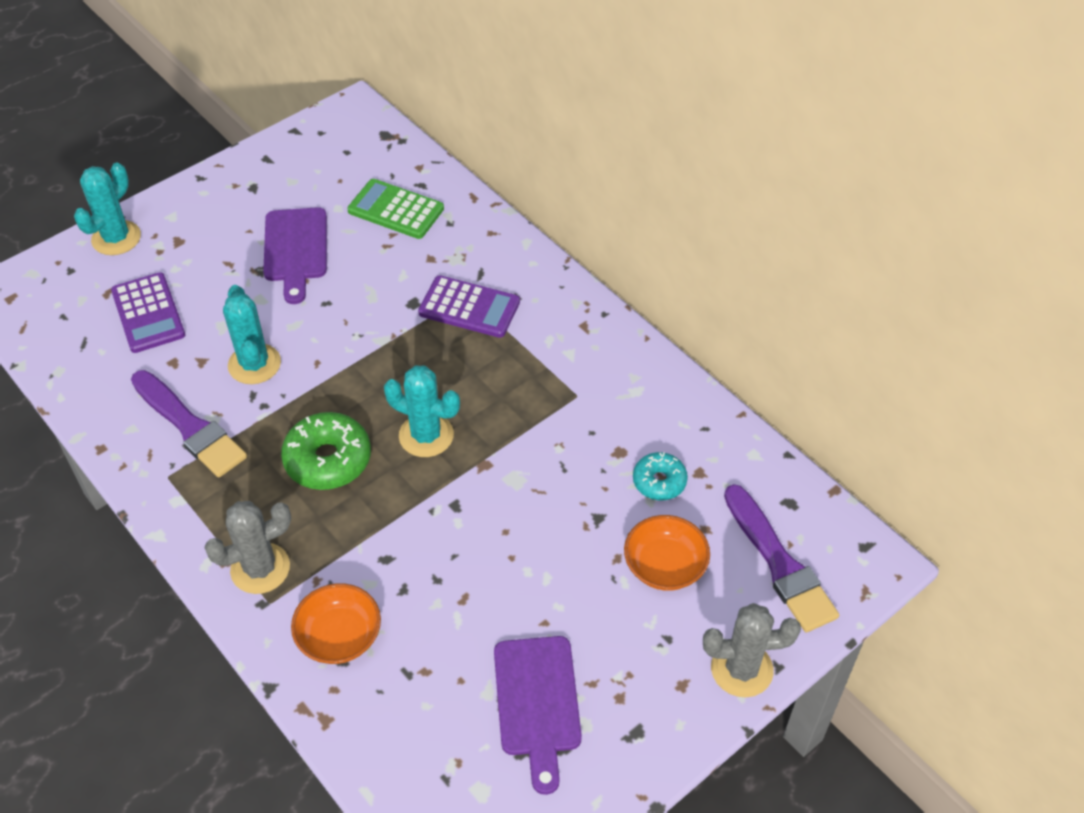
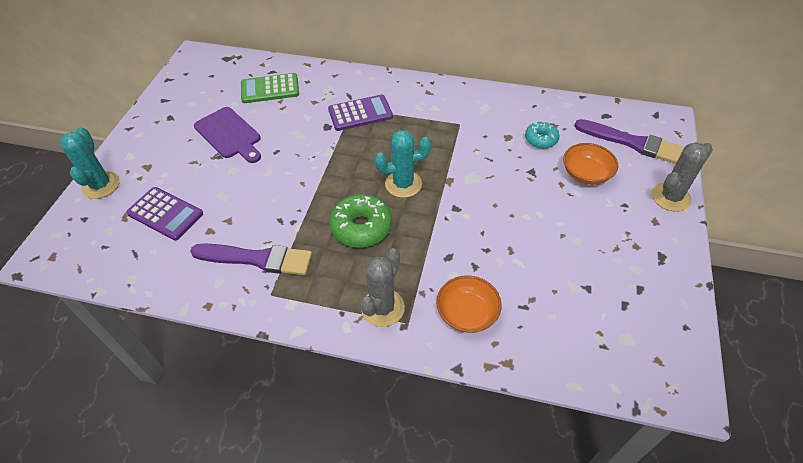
camera: 35 degrees left, 0 degrees up
turquoise cactus [223,285,281,384] -> none
purple cutting board [494,636,582,795] -> none

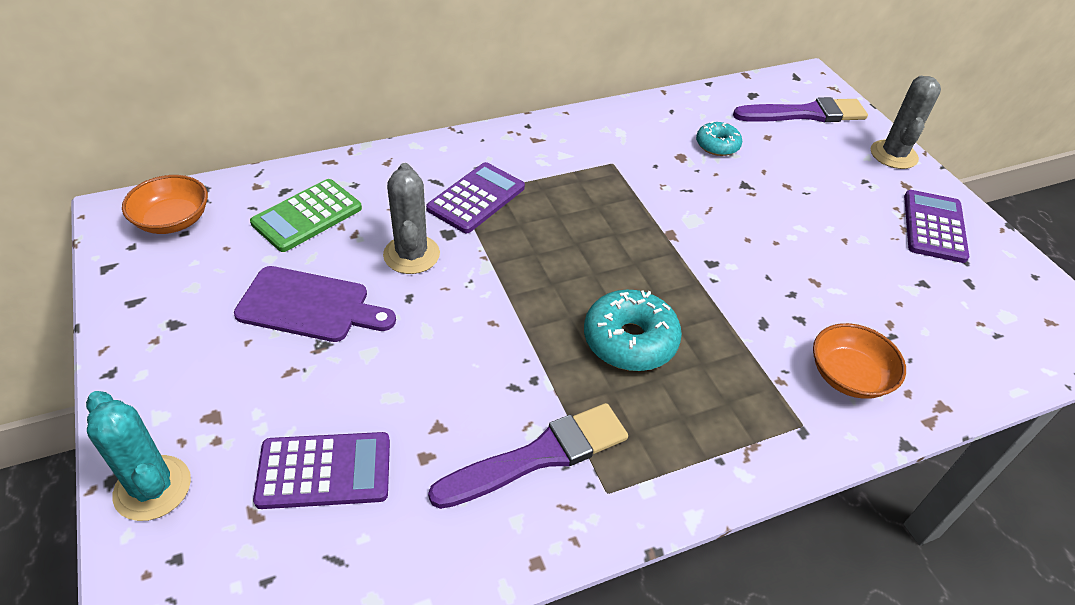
camera: 40 degrees left, 5 degrees down
green donut [329,194,392,248] -> turquoise donut [584,289,682,371]
grey cactus [360,248,405,327] -> grey cactus moved to [383,163,440,274]
turquoise cactus [375,130,431,198] -> none
orange bowl [563,143,618,185] -> orange bowl moved to [122,175,208,234]
none -> purple calculator [904,190,969,263]

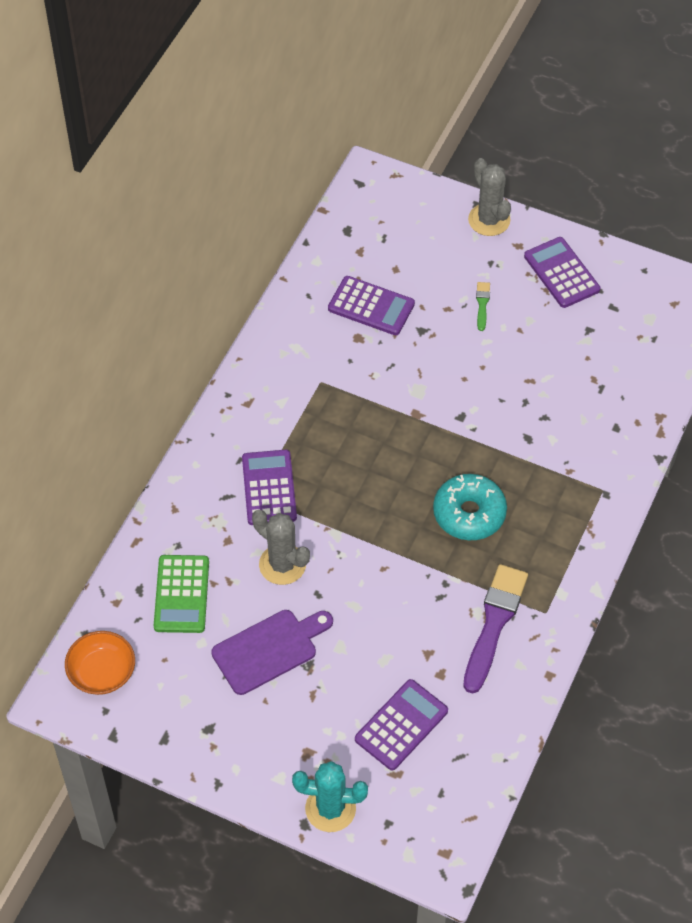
camera: 40 degrees left, 10 degrees up
turquoise donut [696,121,742,156] -> purple calculator [328,276,415,335]
purple brush [733,97,868,122] -> none
orange bowl [813,323,906,399] -> none
none -> green brush [476,282,490,331]

